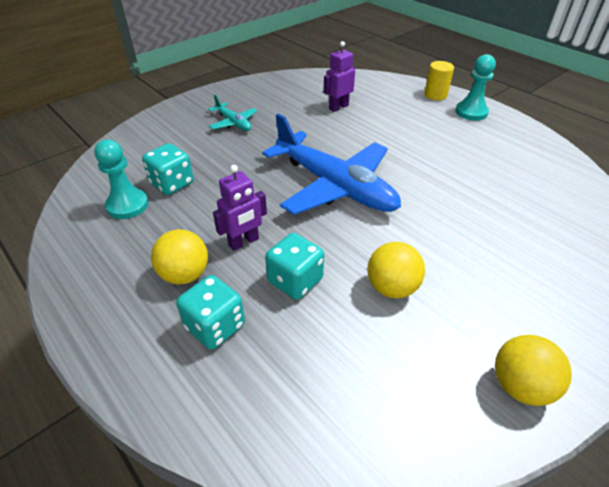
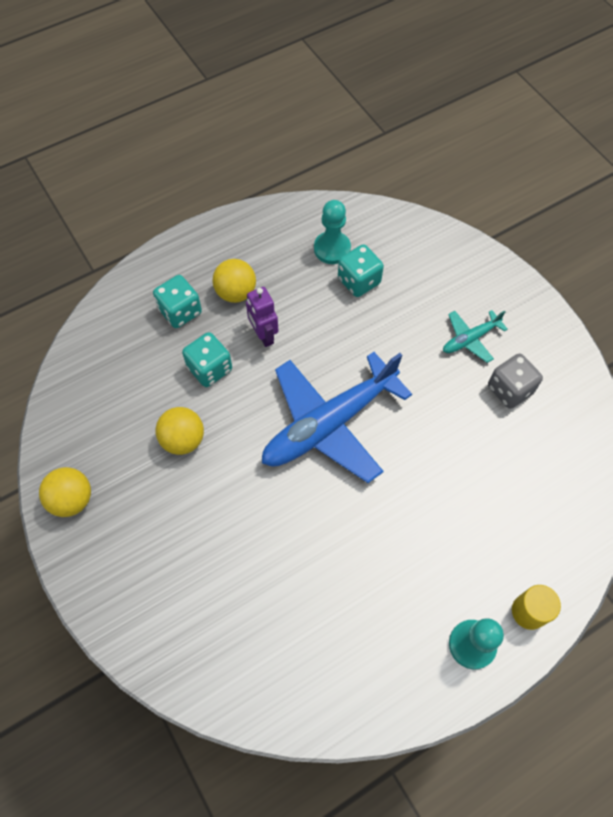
camera: 100 degrees right, 20 degrees up
purple robot [323,41,355,112] -> none
none -> grey dice [488,354,543,409]

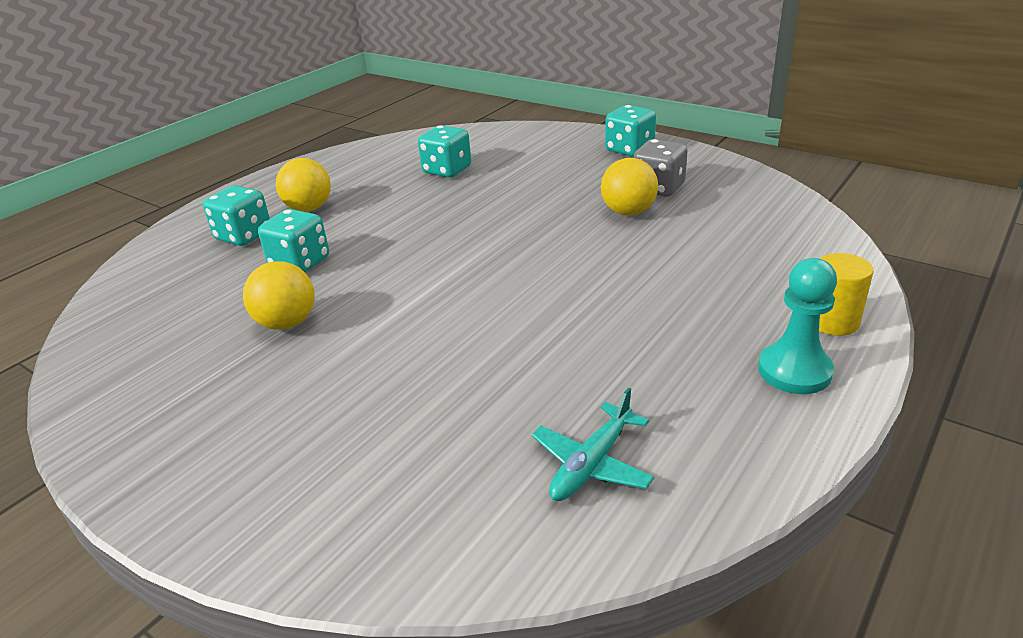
camera: 20 degrees left, 30 degrees down
yellow ball [39,467,91,517] -> yellow ball moved to [601,158,658,215]
purple robot [246,287,279,347] -> none
blue plane [262,352,412,483] -> none
turquoise pawn [314,200,351,264] -> none
turquoise plane [443,310,508,363] -> turquoise plane moved to [532,387,654,501]
none -> turquoise dice [605,105,656,157]

